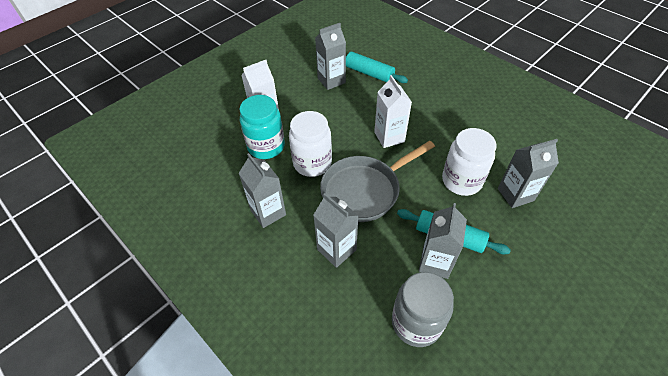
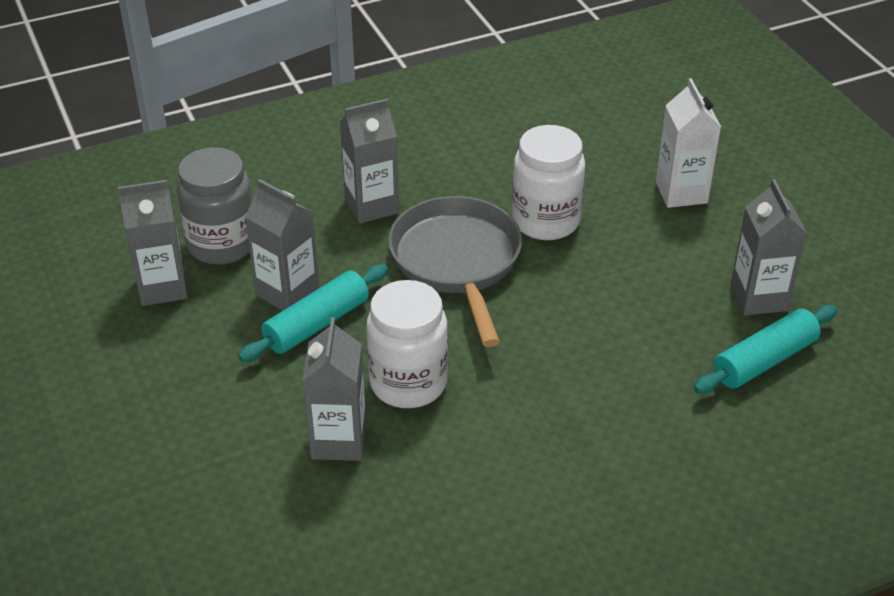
camera: 110 degrees right, 10 degrees down
turquoise jar [239,95,285,159] -> none
grey carton [239,153,286,228] -> grey carton moved to [118,180,188,306]
white carton [374,75,412,148] -> none

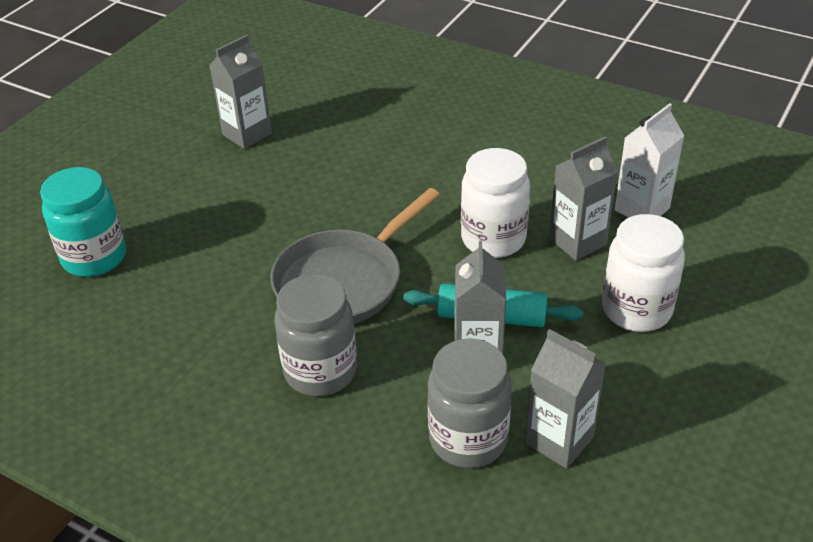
camera: 125 degrees left, 0 degrees up
grey carton [340,99,399,224] -> grey jar [275,274,357,397]
white jar [512,125,585,240] -> white jar moved to [602,214,685,332]
white carton [656,78,721,208] -> white carton moved to [614,103,684,218]
turquoise rolling pin [694,305,837,394] -> none
none -> turquoise jar [40,167,126,277]

